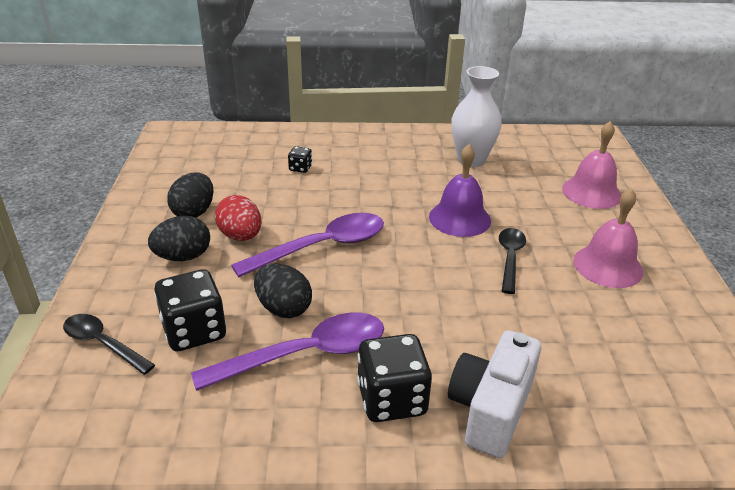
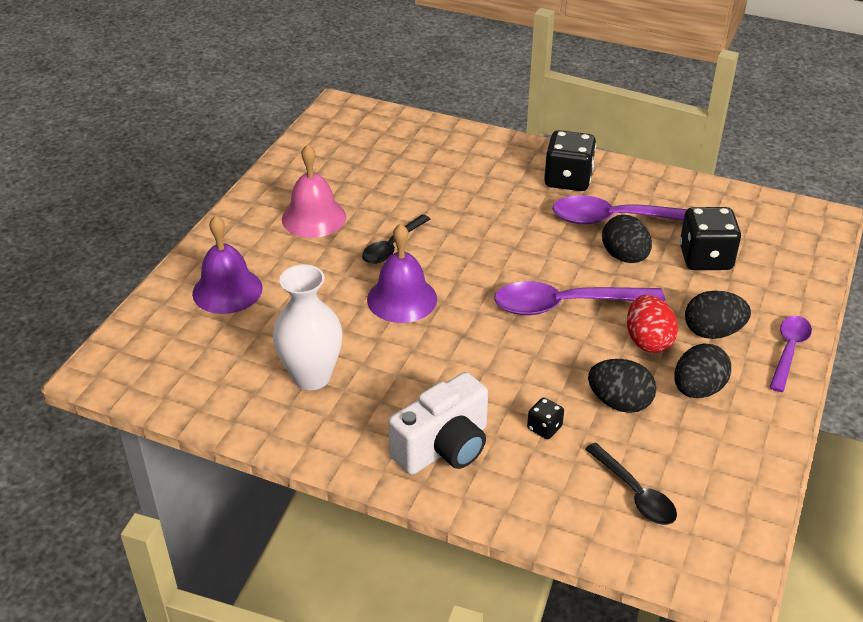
camera: 155 degrees left, 5 degrees up
black spoon [63,314,155,375] -> black spoon moved to [585,442,677,525]
white camera [448,330,541,458] -> white camera moved to [388,372,488,475]
pink bell [562,121,621,209] -> purple bell [192,215,263,314]
none -> black egg [588,359,656,413]
none -> purple spoon [769,316,812,392]

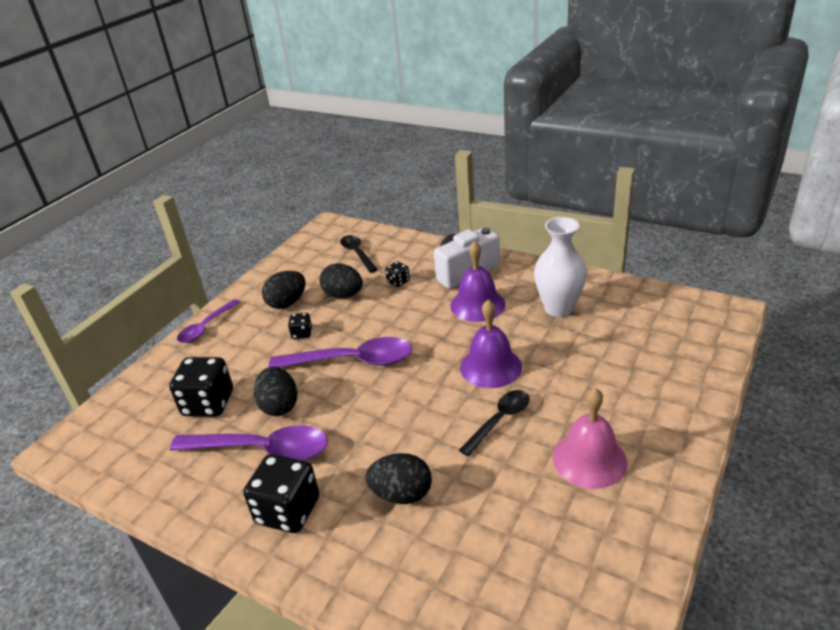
camera: 170 degrees left, 5 degrees down
purple bell [192,215,263,314] -> purple bell moved to [450,241,505,322]
red egg [627,295,678,353] -> black dice [288,313,312,339]
black egg [685,291,751,339] -> black egg moved to [365,453,432,504]

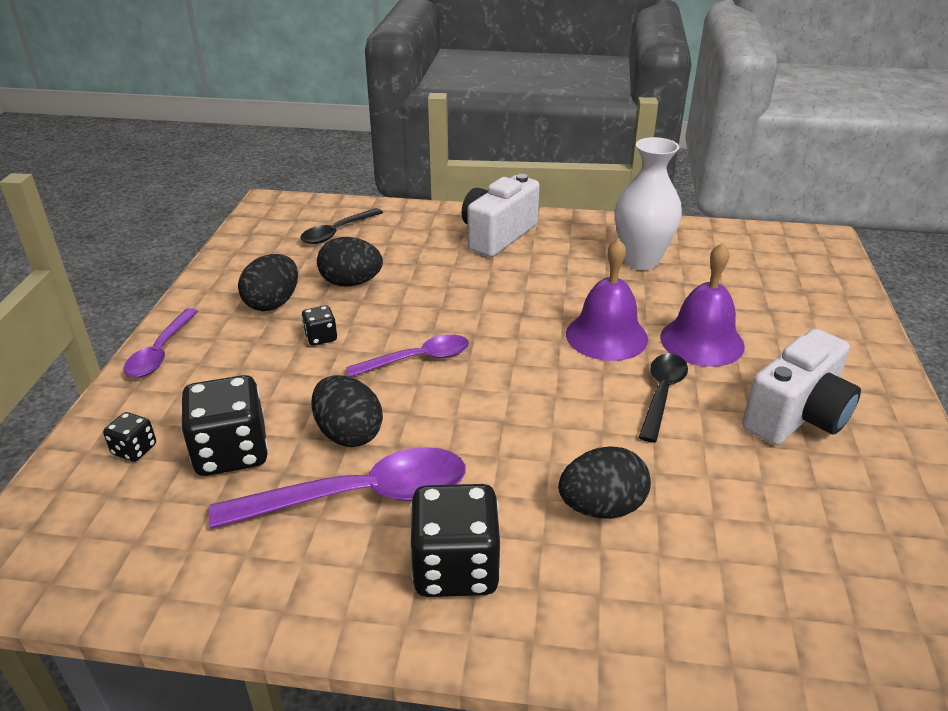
camera: 25 degrees left, 0 degrees up
purple spoon [269,337,412,367] -> purple spoon [346,334,469,377], size x0.61
black spoon [340,235,378,273] -> black spoon turned 90 degrees counterclockwise [300,208,383,244]
black dice [385,261,410,287] -> black dice moved to [103,412,156,462]
purple bell [450,241,505,322] -> purple bell moved to [660,243,745,367]
pink bell [553,388,627,489] -> white camera [742,329,861,445]

